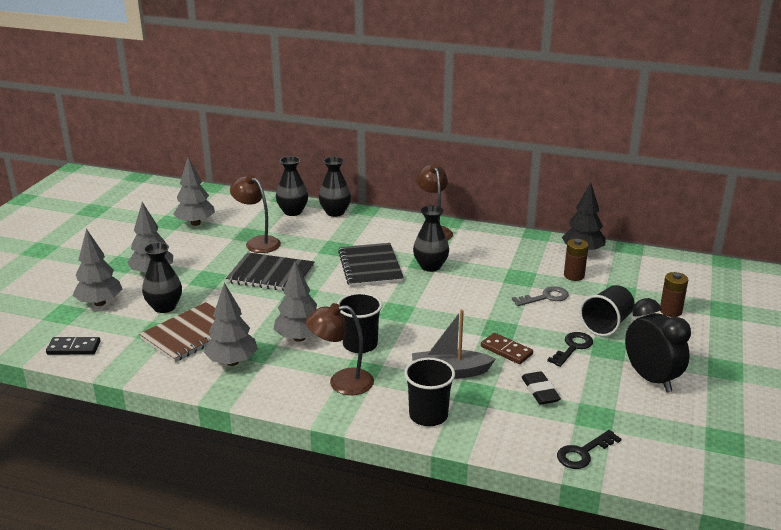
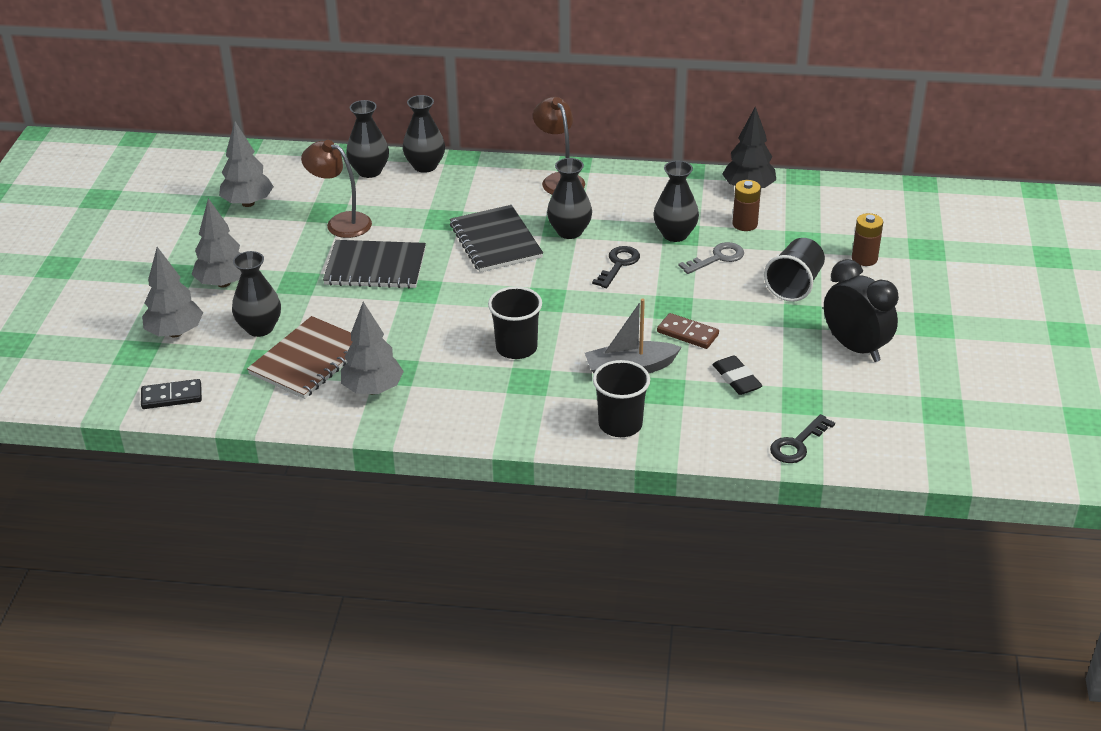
camera: 10 degrees left, 10 degrees up
grey tree [273,261,317,342] -> none
brown lamp [306,303,374,395] -> none
black key [547,332,593,367] -> black key moved to [592,246,640,288]
none -> black vase [654,161,699,242]

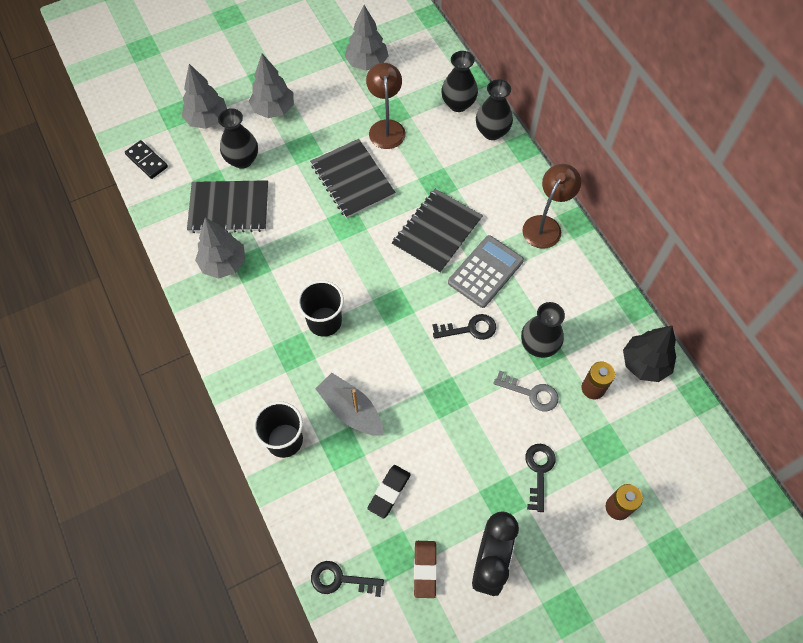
camera: 55 degrees right, 25 degrees up
brown notebook [247,316,353,399] -> black notebook [187,180,268,233]
black vase [547,158,592,239] -> grey calculator [448,235,524,308]
brown domino [657,313,719,349] -> none
black cup [764,238,825,302] -> black key [525,444,556,512]
none -> brown eraser [414,541,437,598]

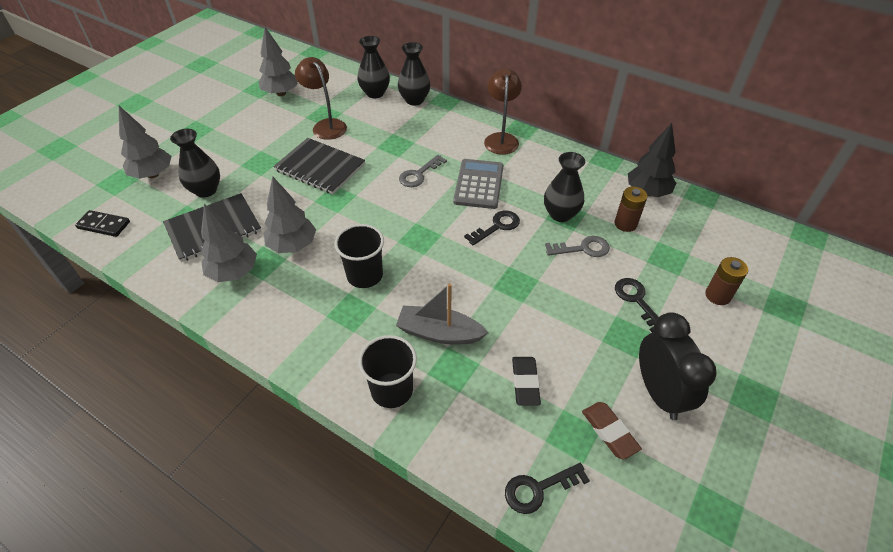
camera: 30 degrees left, 15 degrees down
grey tree [249,54,294,118] -> grey tree moved to [264,176,316,253]
black notebook [392,189,483,274] -> grey key [399,155,447,187]

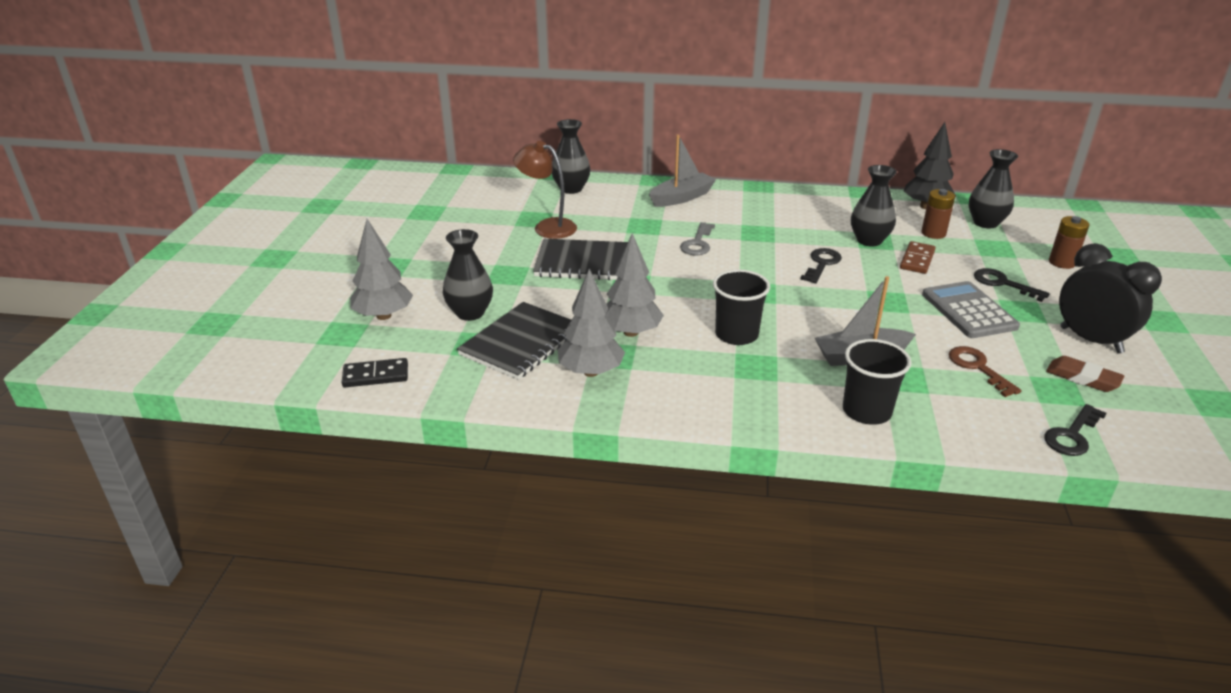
camera: 25 degrees left, 15 degrees down
grey tree [258,27,298,96] -> none
black vase [398,42,430,105] -> black vase moved to [969,149,1018,228]
grey calculator [453,159,503,209] -> grey calculator moved to [922,281,1020,338]
brown lamp [484,68,522,155] -> none
black eraser [512,357,541,406] -> brown key [949,346,1022,397]
grey key [545,236,610,257] -> brown domino [900,241,936,274]
none -> grey boat [649,135,716,207]

